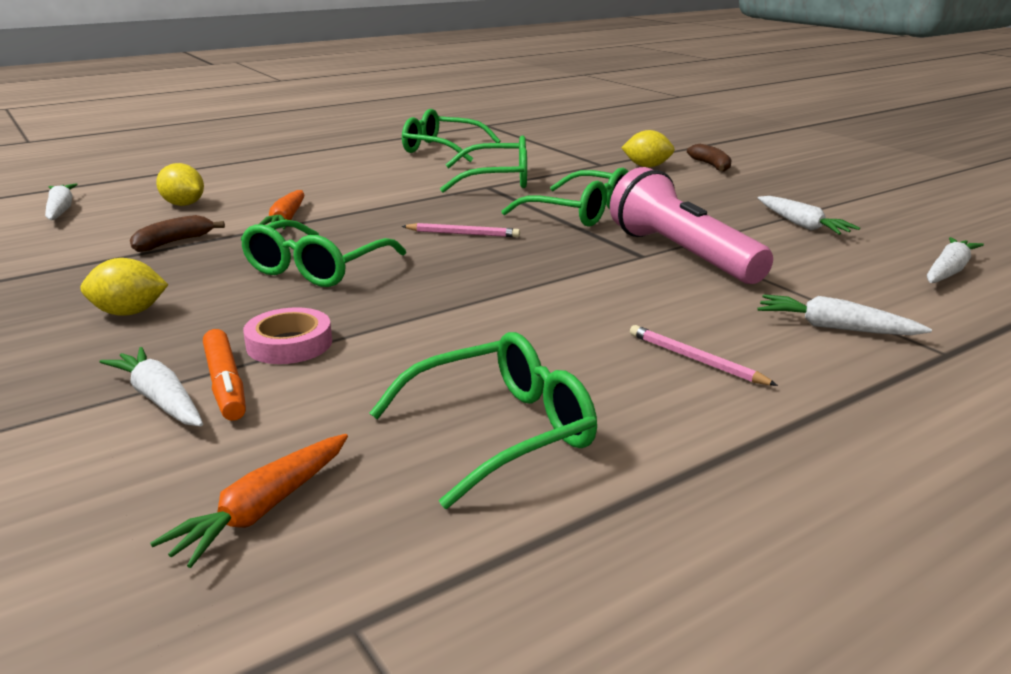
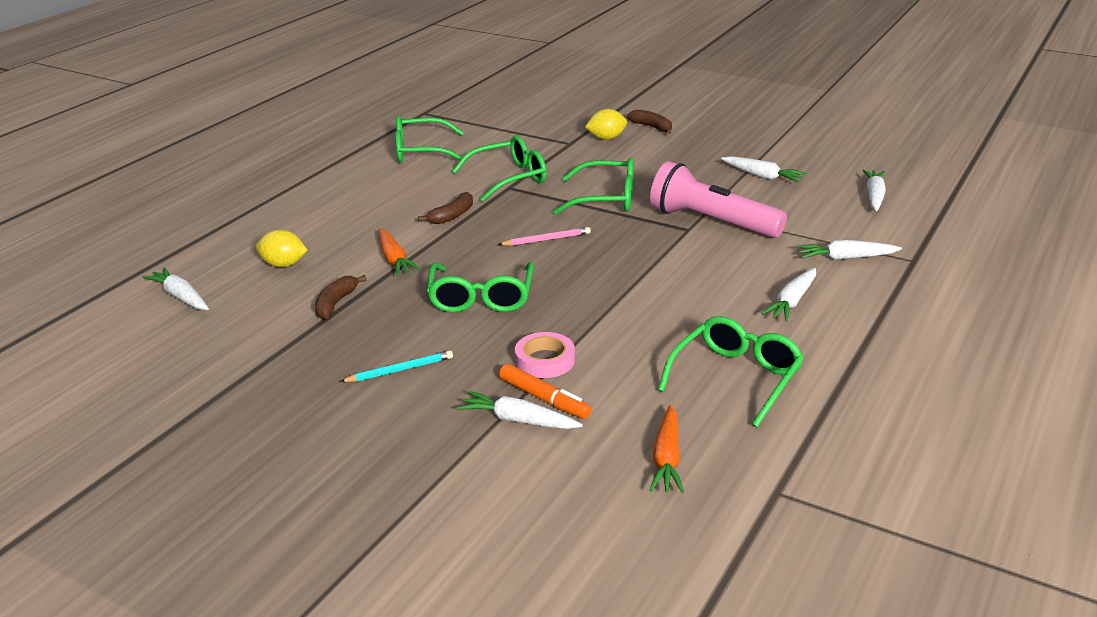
camera: 25 degrees left, 5 degrees up
yellow lemon [80,258,168,316] -> turquoise pencil [340,350,453,382]
pink pencil [630,325,778,386] -> white carrot [761,268,816,322]
none -> brown banana [418,192,473,224]

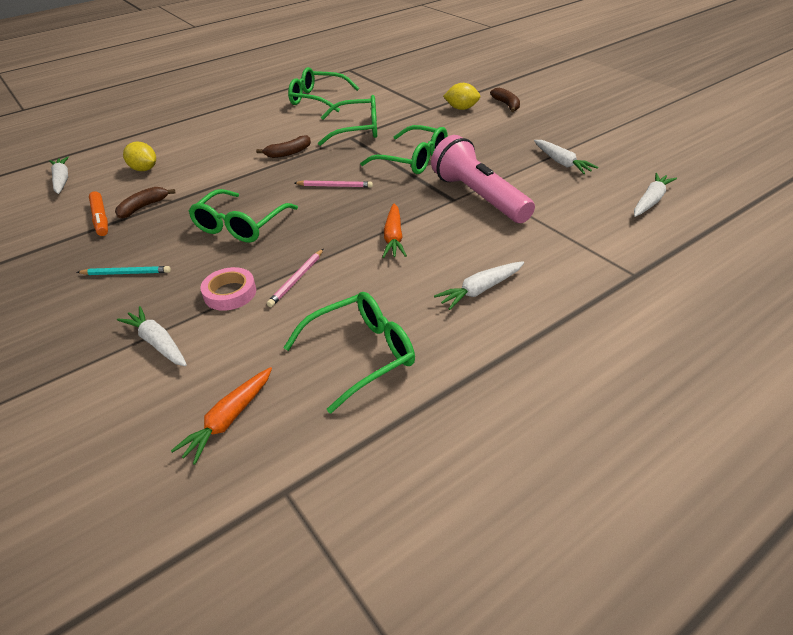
camera: 25 degrees right, 10 degrees up
orange carrot [378,228,421,276] -> orange carrot moved to [383,204,407,258]
orange marker [499,364,591,419] -> orange marker moved to [89,191,108,236]
white carrot [796,240,902,260] -> none
none -> pink pencil [267,249,323,307]

